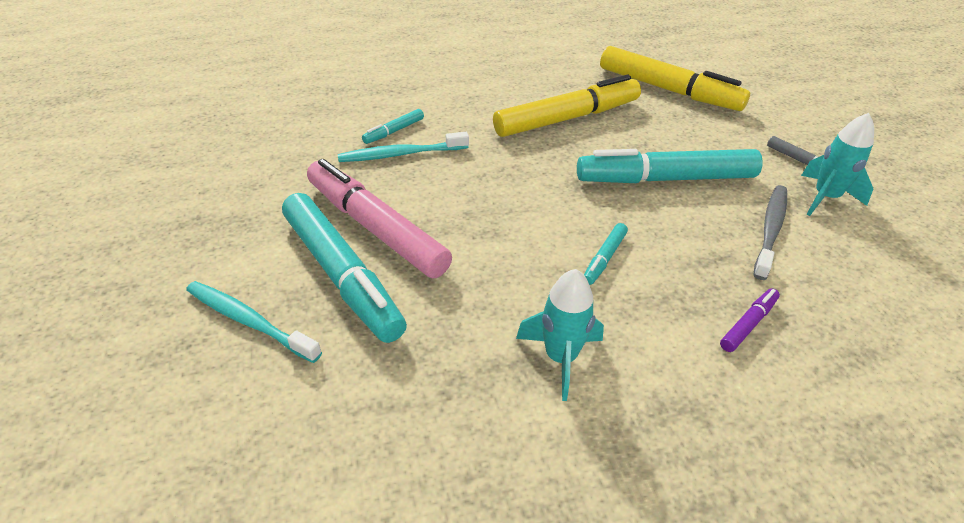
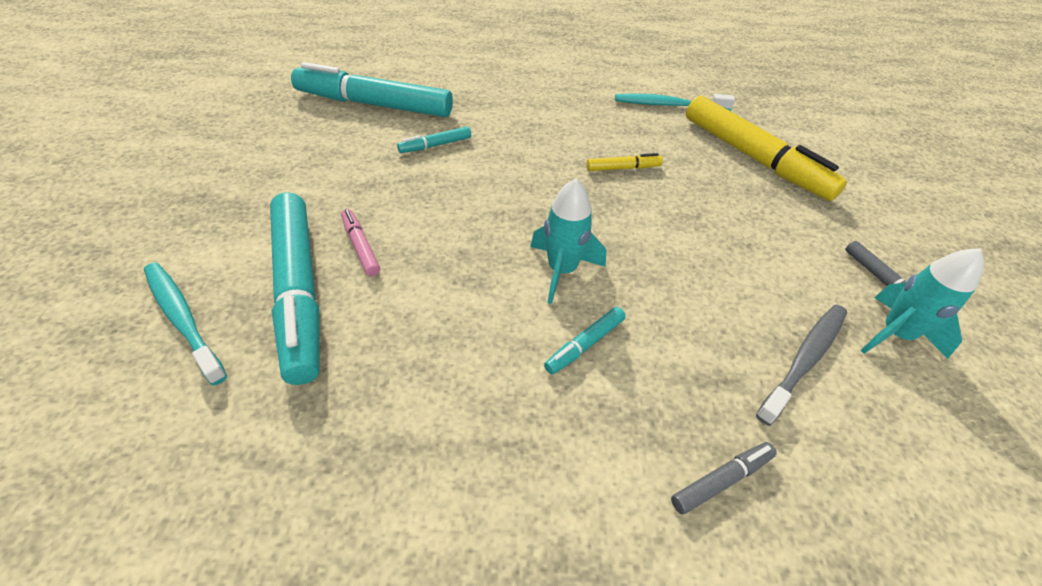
camera: 15 degrees right, 5 degrees up
pink marker [307,159,452,278] -> pink marker [341,209,380,276], size x0.43
turquoise toothbrush [338,132,469,162] -> turquoise toothbrush moved to [615,94,735,111]
yellow marker [493,75,641,137] -> yellow marker [586,153,663,171], size x0.43
turquoise rocket [516,269,604,401] -> turquoise rocket moved to [530,179,606,304]
turquoise marker [577,149,763,183] -> turquoise marker moved to [291,62,453,117]
purple marker [720,288,780,352] -> grey marker [671,442,777,515]

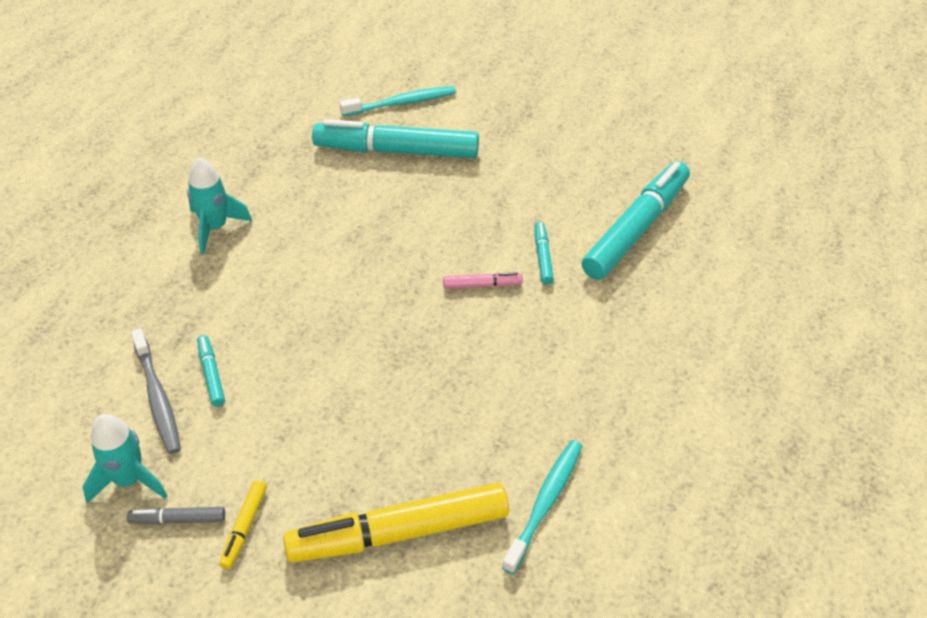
camera: 115 degrees right, 0 degrees up
pink marker [341,209,380,276] -> pink marker moved to [443,272,523,289]
turquoise rocket [530,179,606,304] -> turquoise rocket moved to [187,158,252,255]
turquoise marker [544,307,626,374] -> turquoise marker moved to [197,335,225,407]
yellow marker [586,153,663,171] -> yellow marker moved to [219,480,267,569]
grey marker [671,442,777,515] -> none

